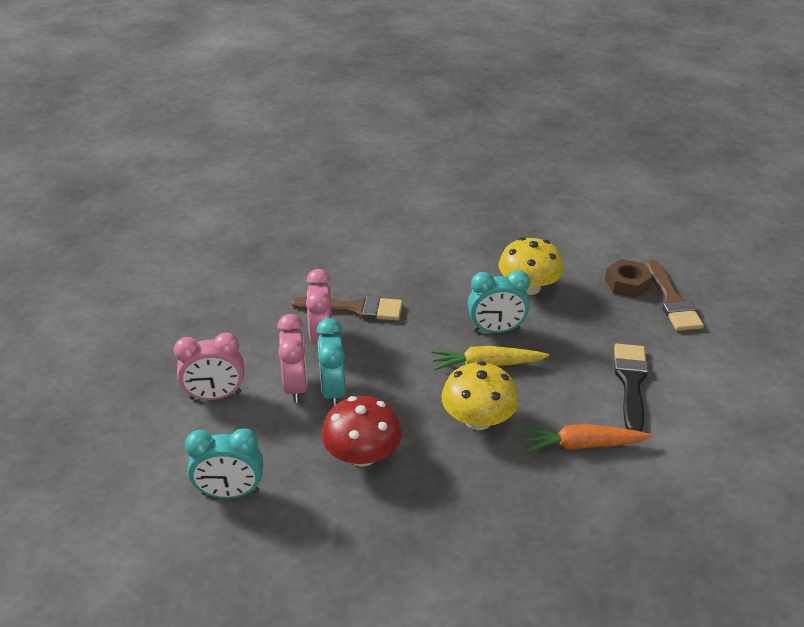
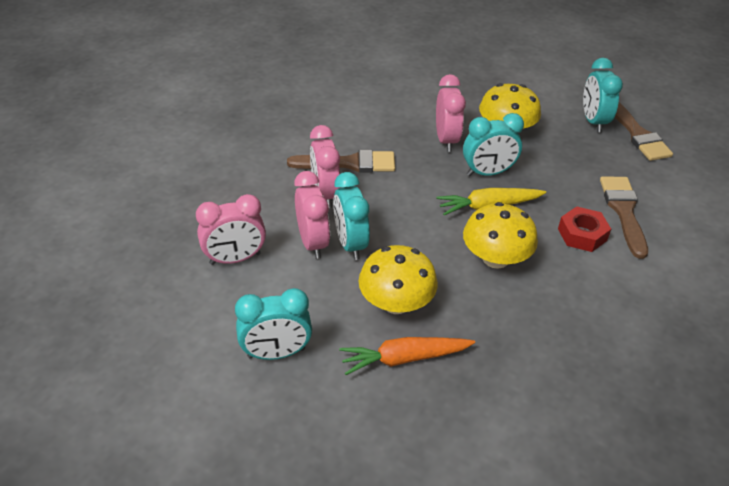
camera: 10 degrees left, 5 degrees up
red mushroom [322,396,402,467] -> yellow mushroom [358,245,438,314]
orange carrot [522,424,652,452] -> orange carrot moved to [339,337,475,375]
brown nut [605,259,652,298] -> turquoise clock [583,58,623,132]
black brush [614,344,648,432] -> brown brush [600,176,648,259]
none -> pink clock [436,74,466,152]
none -> red nut [558,207,611,252]

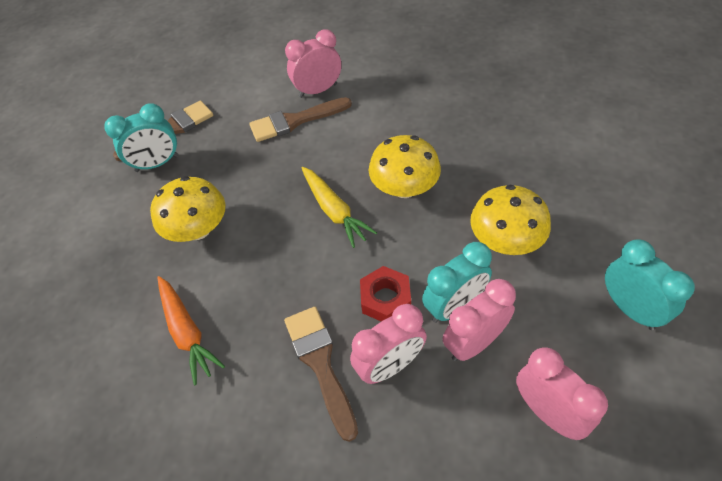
camera: 105 degrees left, 10 degrees up
orange carrot [339,337,475,375] -> orange carrot moved to [157,276,225,385]
pink clock [436,74,466,152] -> pink clock moved to [285,29,341,98]
turquoise clock [463,113,524,176] -> none
red nut [558,207,611,252] -> red nut moved to [360,266,411,322]

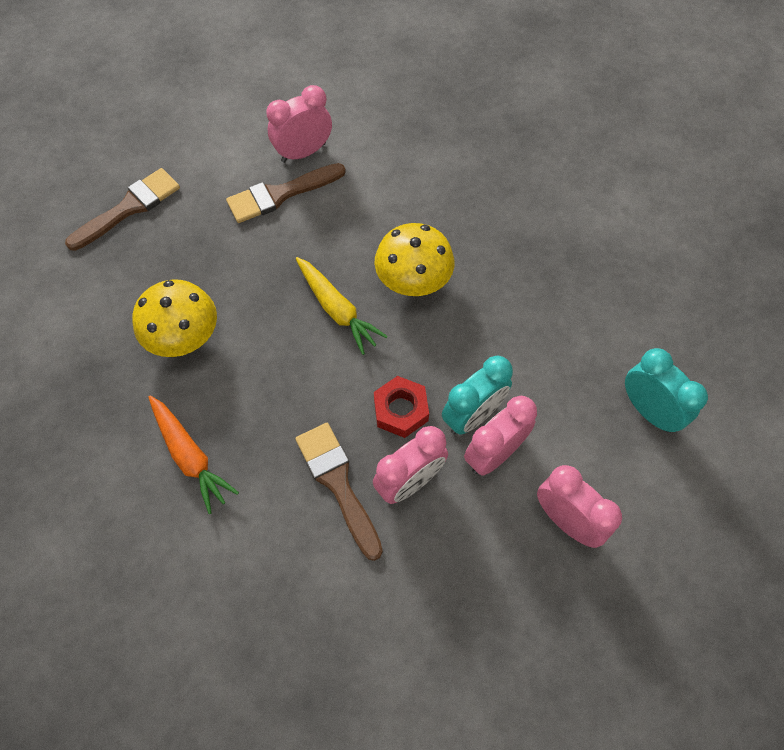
camera: 10 degrees left, 10 degrees up
turquoise clock [104,103,179,172] -> none
yellow mushroom [470,185,551,255] -> none

